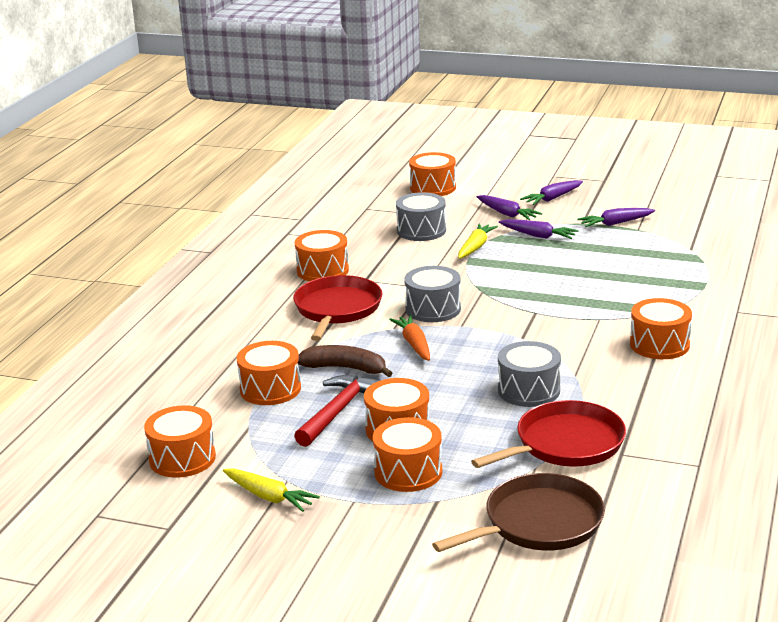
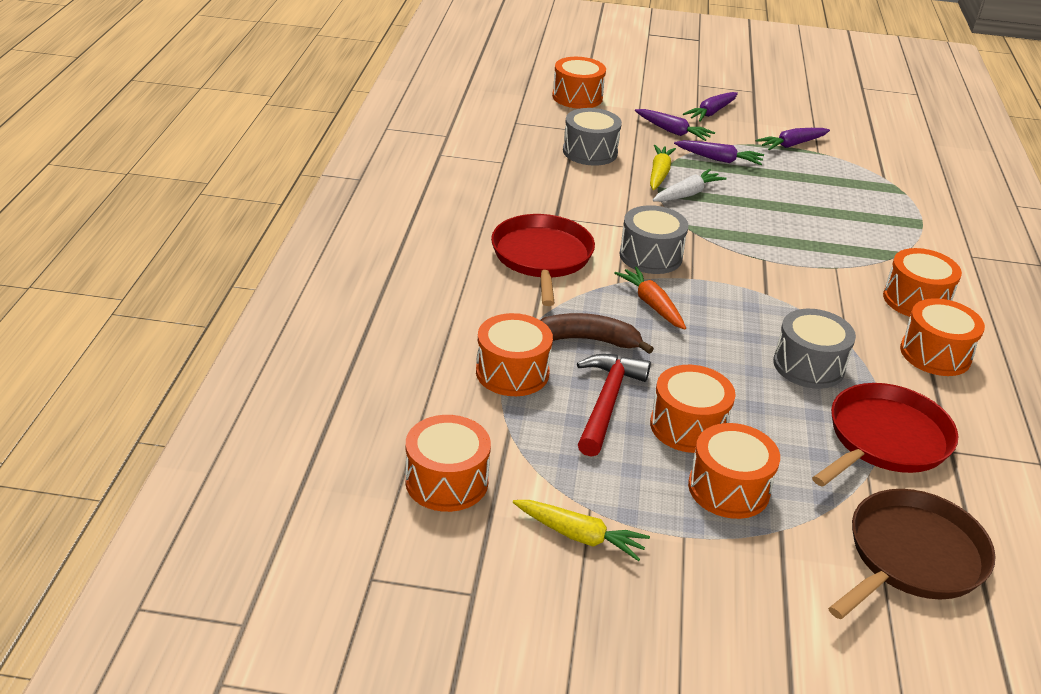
camera: 15 degrees left, 10 degrees up
orange drum [295,230,349,281] -> orange drum moved to [900,298,985,376]
none -> white carrot [653,169,727,202]

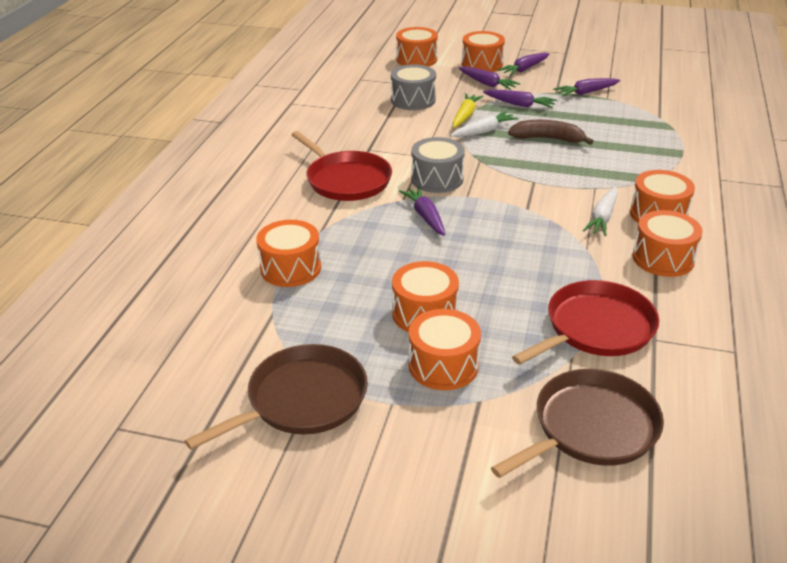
camera: 10 degrees right, 0 degrees up
orange drum [405,415,491,512] -> orange drum moved to [462,31,505,72]
red pan [491,214,595,306] -> red pan turned 135 degrees clockwise [292,131,392,201]
yellow carrot [513,500,650,561] -> brown pan [185,344,368,450]
brown banana [541,313,654,354] -> brown banana moved to [508,120,594,145]
red hammer [577,354,651,457] -> none
orange carrot [614,266,686,330] -> purple carrot [399,186,445,236]
grey drum [773,309,856,389] -> none
none -> white carrot [582,187,618,236]

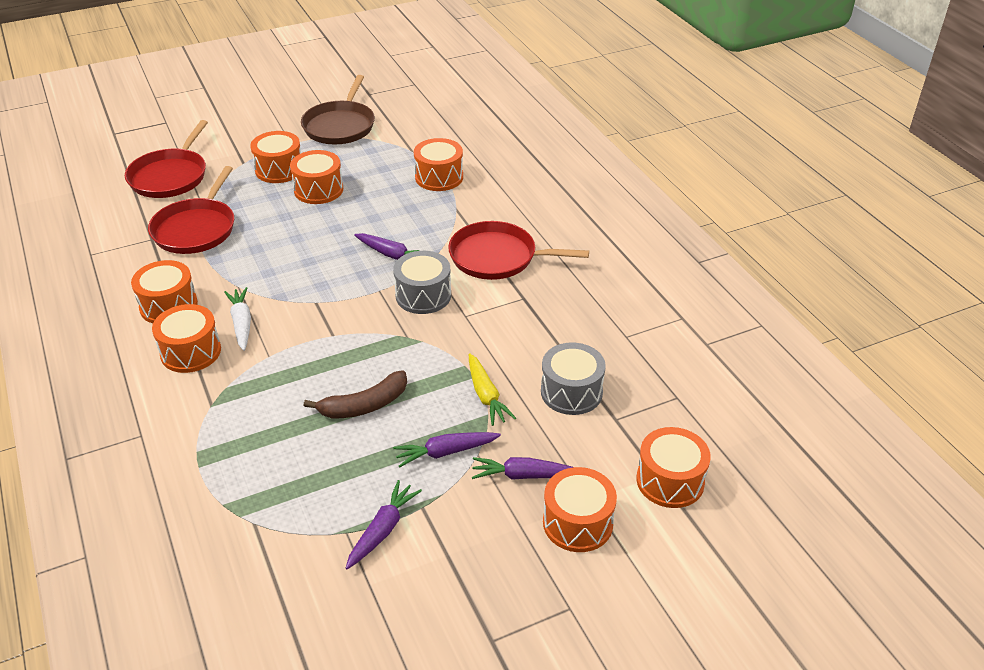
camera: 140 degrees right, 5 degrees up
white carrot [450,111,519,137] -> none
brown pan [491,369,664,478] -> red pan [125,120,208,198]
purple carrot [498,53,550,76] -> none

